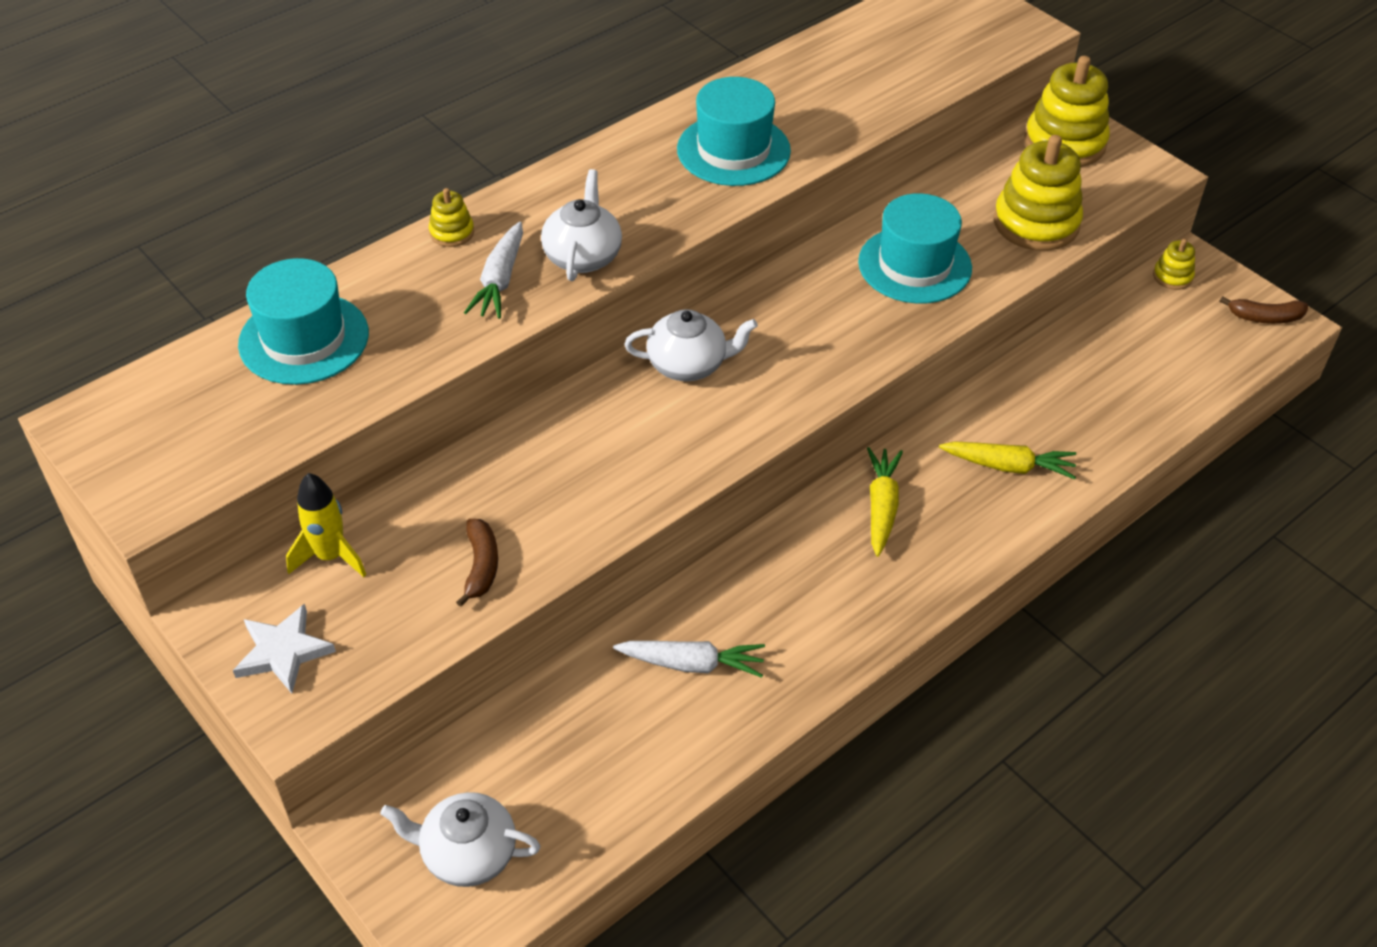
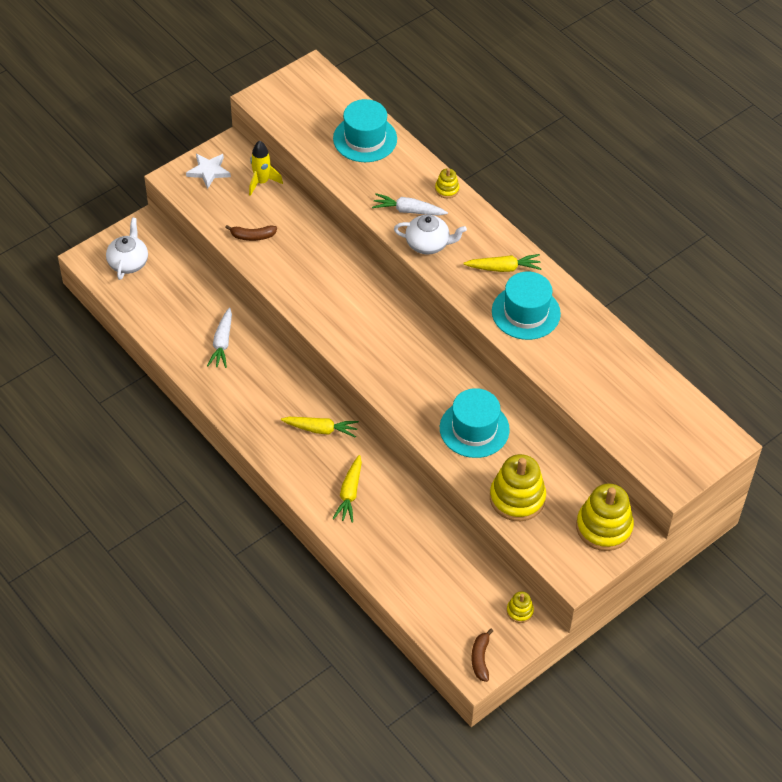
camera: 90 degrees right, 5 degrees up
white teapot [624,309,758,381] -> none
none -> yellow carrot [463,254,542,272]

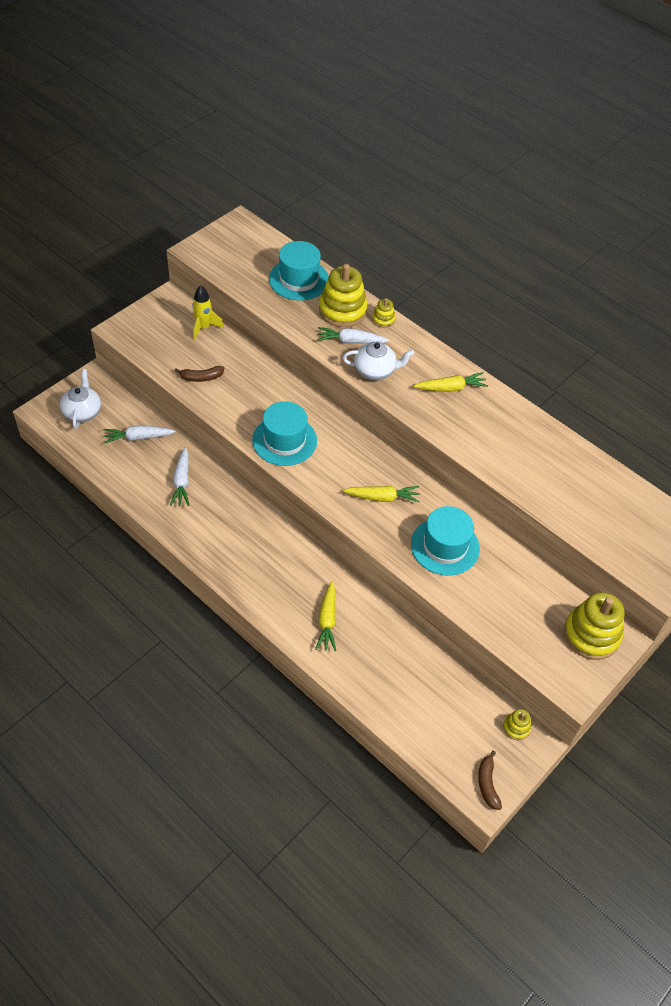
camera: 10 degrees left, 0 degrees up
white star [186,154,231,189] -> none
yellow carrot [281,417,359,438] -> yellow carrot moved to [343,486,420,502]
yellow stacking toy [490,454,546,521] -> yellow stacking toy moved to [319,264,368,327]
turquoise hat [492,272,561,340] -> turquoise hat moved to [252,401,317,466]
none -> white carrot [104,425,176,444]

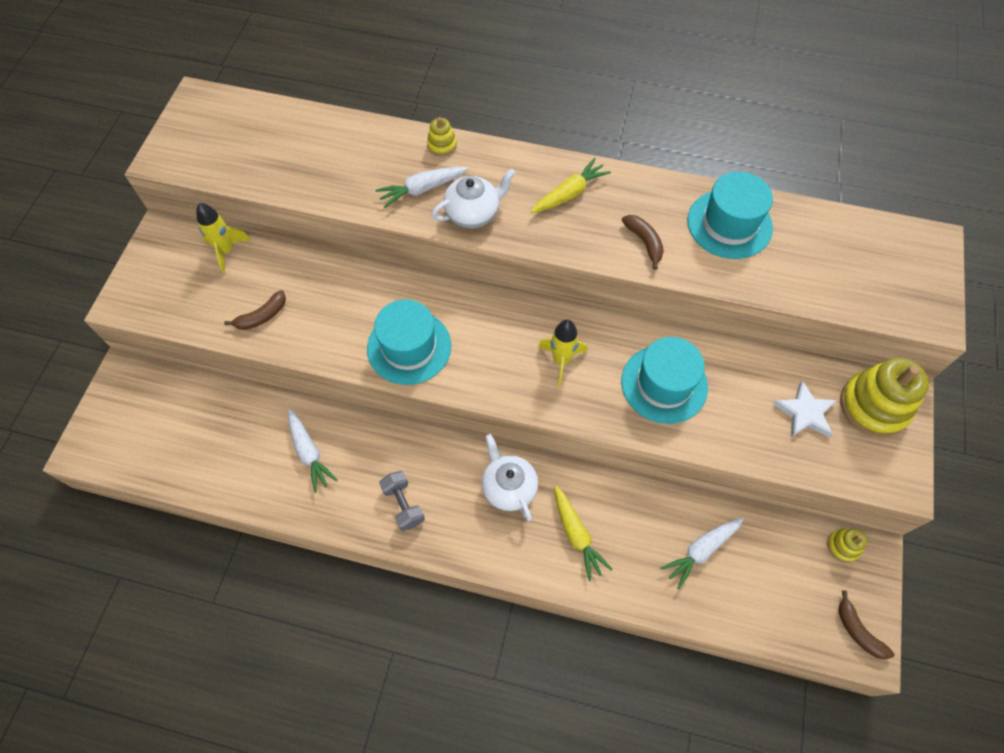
camera: 25 degrees left, 10 degrees up
white teapot [60,369,101,429] -> white teapot moved to [482,434,538,521]
white carrot [104,425,176,444] -> white carrot moved to [660,517,744,589]
turquoise hat [269,241,329,300] -> turquoise hat moved to [687,172,773,259]
yellow stacking toy [319,264,368,327] -> none
yellow carrot [343,486,420,502] -> yellow rocket [538,319,587,386]
none -> grey dumbbell [379,471,425,531]
none -> brown banana [622,215,664,270]
none -> white star [773,381,837,437]

